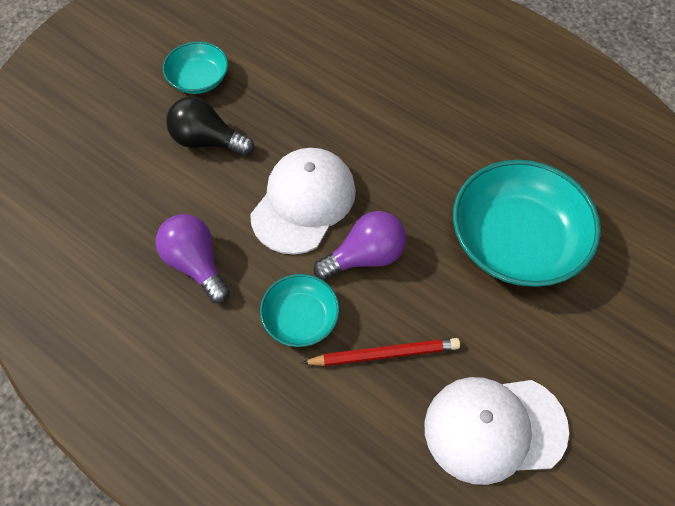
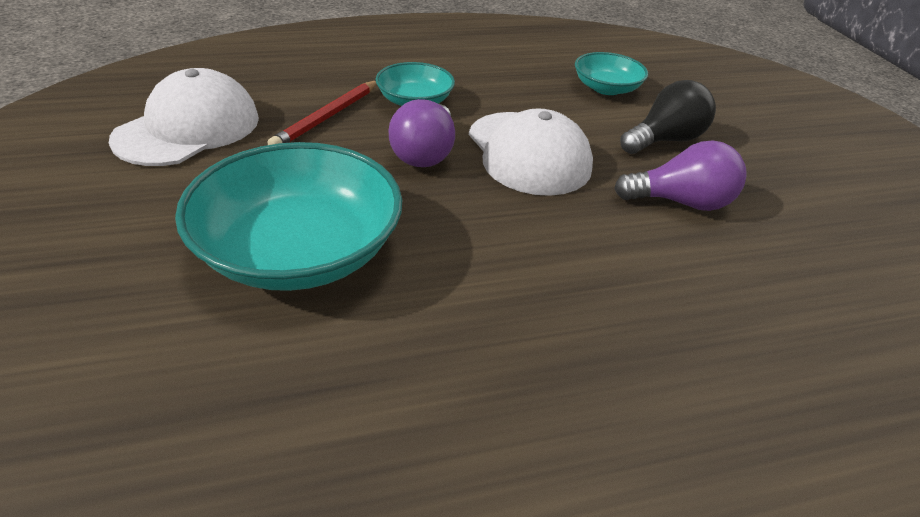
camera: 125 degrees right, 20 degrees down
purple light bulb [156,214,230,304] -> purple light bulb moved to [614,141,747,211]
turquoise bowl [163,41,228,94] -> turquoise bowl moved to [575,52,648,95]

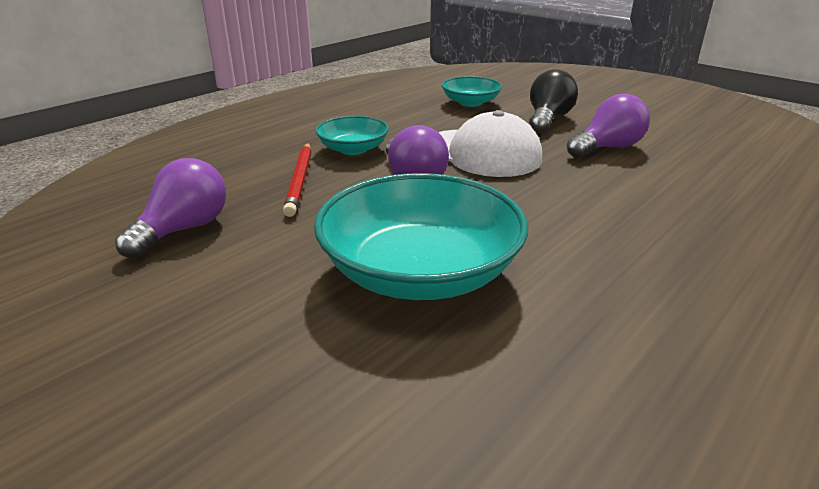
camera: 30 degrees left, 10 degrees down
white cap [109,68,259,166] -> purple light bulb [115,158,226,258]

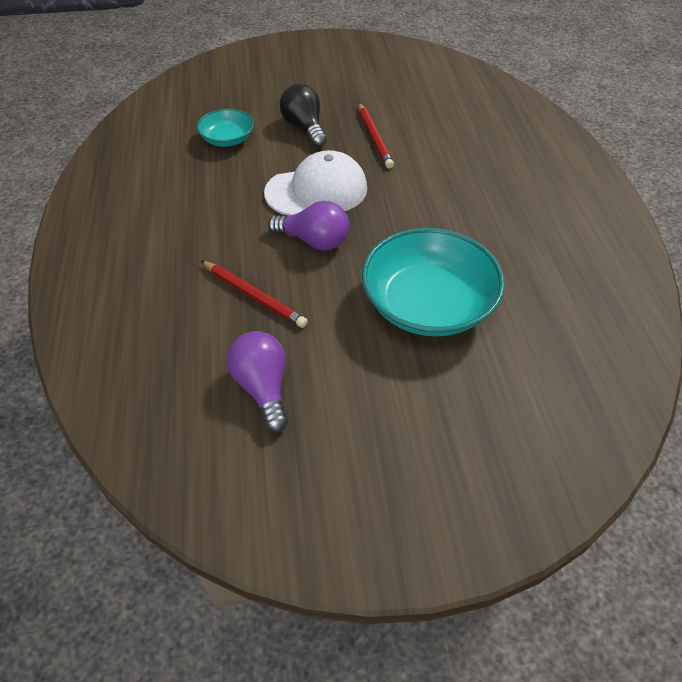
camera: 50 degrees left, 20 degrees up
turquoise bowl [315,116,389,155] -> none
purple light bulb [567,94,650,158] -> red pencil [359,103,394,169]

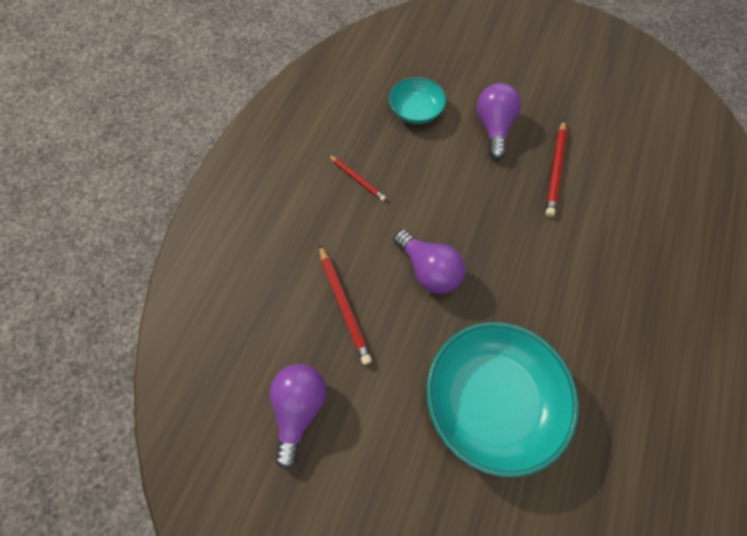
camera: 30 degrees right, 15 degrees up
white cap [264,150,367,216] -> none
black light bulb [280,84,327,147] -> purple light bulb [477,83,521,160]
none -> red pencil [328,155,386,201]

